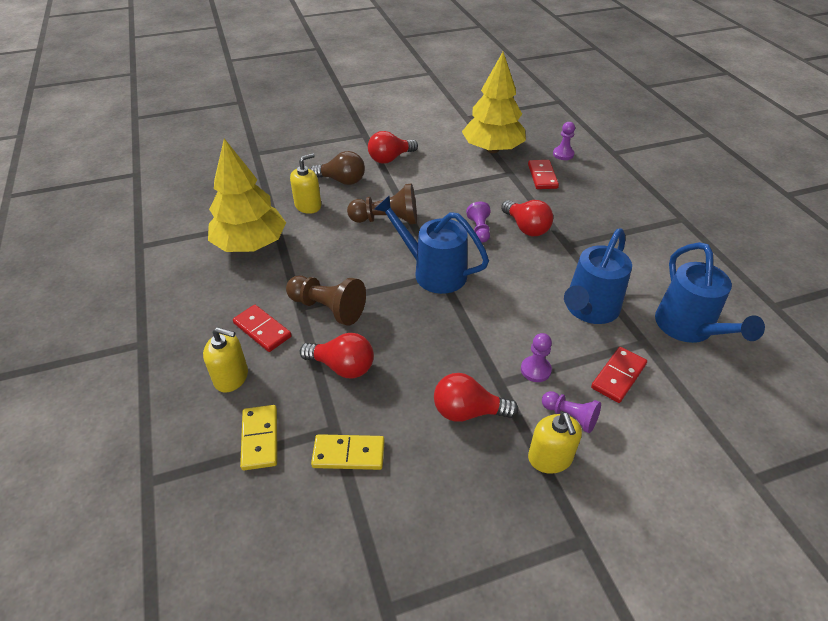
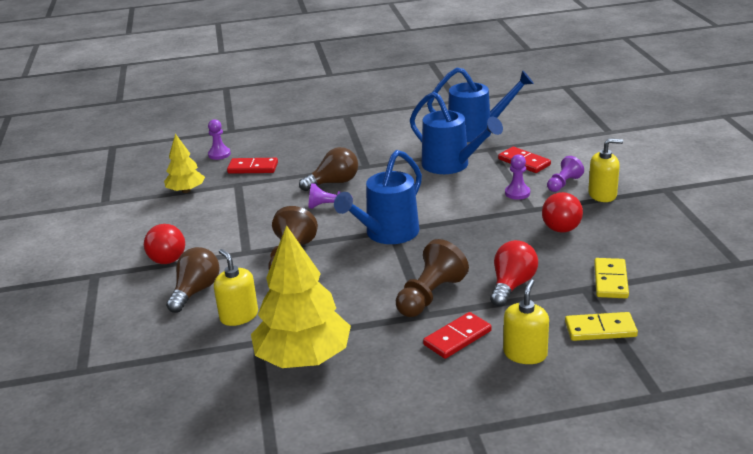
camera: 80 degrees left, 15 degrees down
yellow tree [462,52,526,153] -> yellow tree [164,134,205,193], size x0.55
red light bulb [501,200,553,236] -> brown light bulb [299,147,358,191]

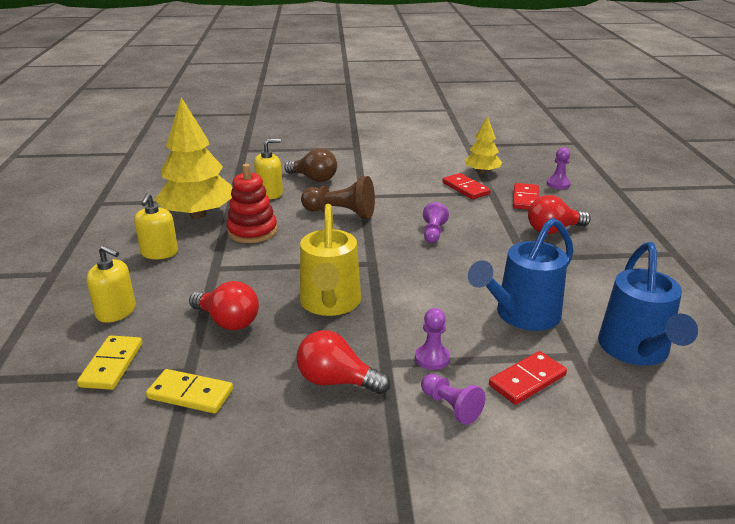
camera: 95 degrees right, 0 degrees up
red light bulb [144,224,185,264] -> red light bulb moved to [528,195,590,234]
brown light bulb [299,147,358,191] -> none
blue watering can [334,150,422,244] -> none
brown pawn [396,239,469,317] -> none
red domino [423,312,492,359] -> red domino moved to [442,173,491,199]
yellow soap dispenser [588,139,623,202] -> yellow soap dispenser moved to [134,193,178,259]
none -> red stacking toy [226,164,277,243]
none -> yellow watering can [300,204,361,316]

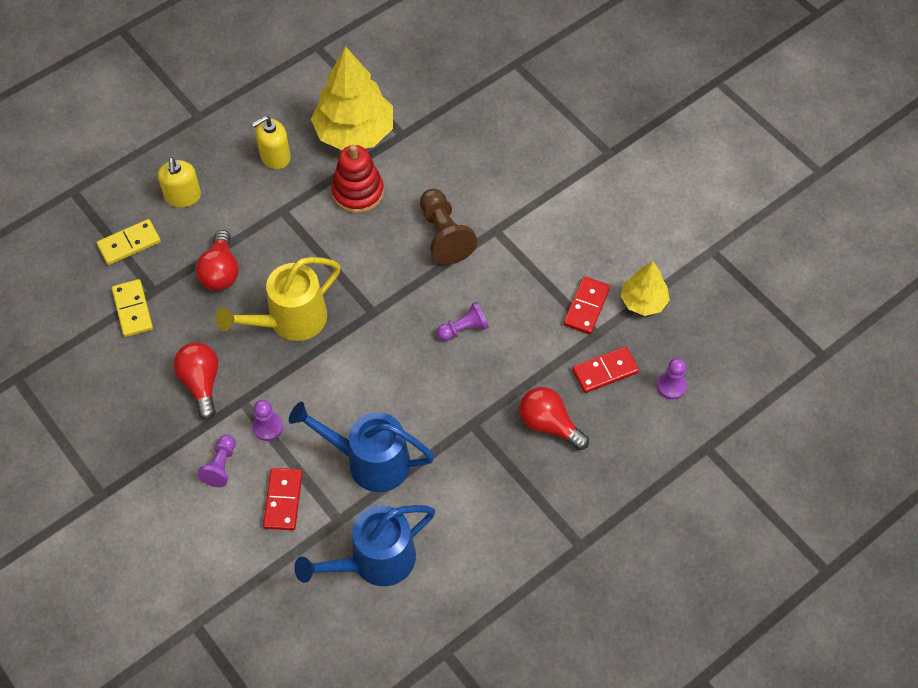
camera: 55 degrees right, 30 degrees up
yellow soap dispenser [254,139,283,199] -> none
brown light bulb [284,148,337,182] -> none
red domino [489,351,567,405] -> red domino turned 75 degrees clockwise [263,468,302,530]

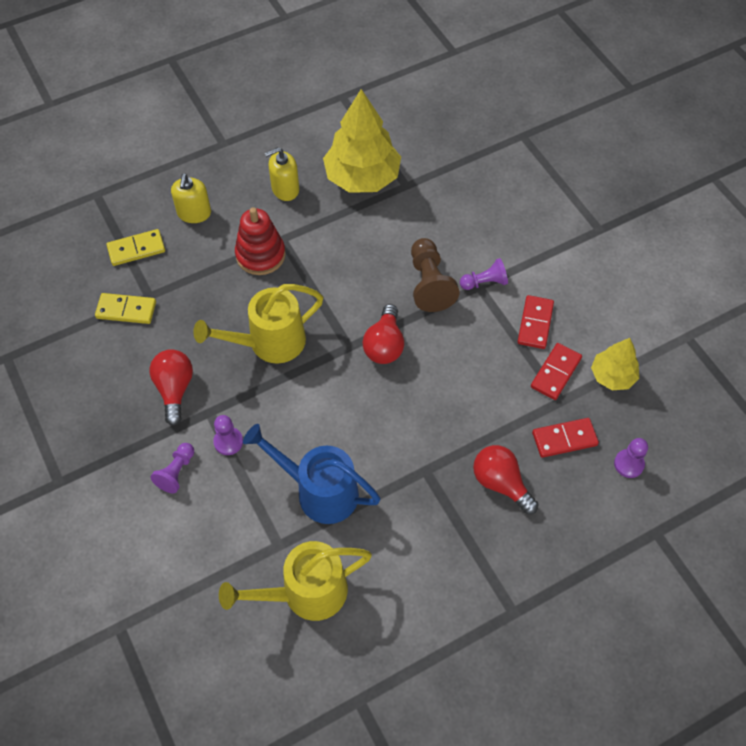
camera: 10 degrees right, 0 degrees up
yellow domino [112,279,153,337] -> yellow domino turned 75 degrees counterclockwise [95,293,156,324]
red light bulb [196,230,239,291] -> red light bulb moved to [363,304,404,364]
red domino [263,468,302,530] -> red domino moved to [517,295,554,349]
blue watering can [294,505,435,586] -> yellow watering can [219,541,372,621]
red stacking toy [331,144,384,214] -> red stacking toy moved to [235,207,286,275]
purple pawn [437,302,489,341] -> purple pawn moved to [460,258,508,290]

